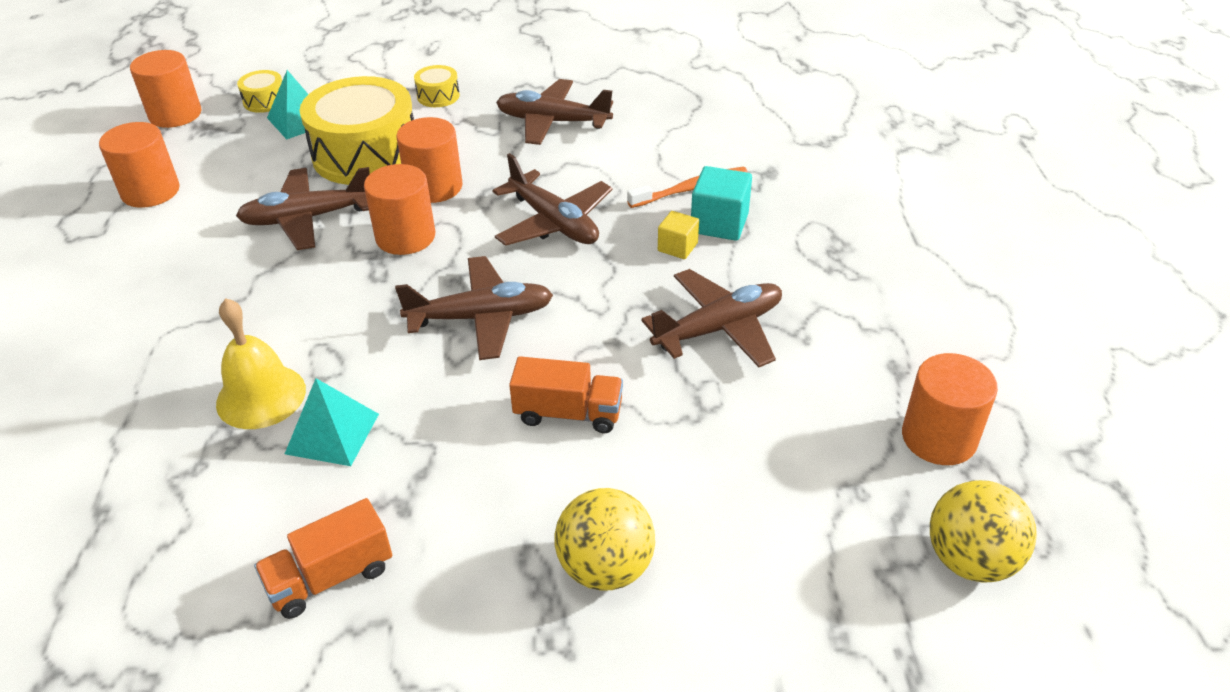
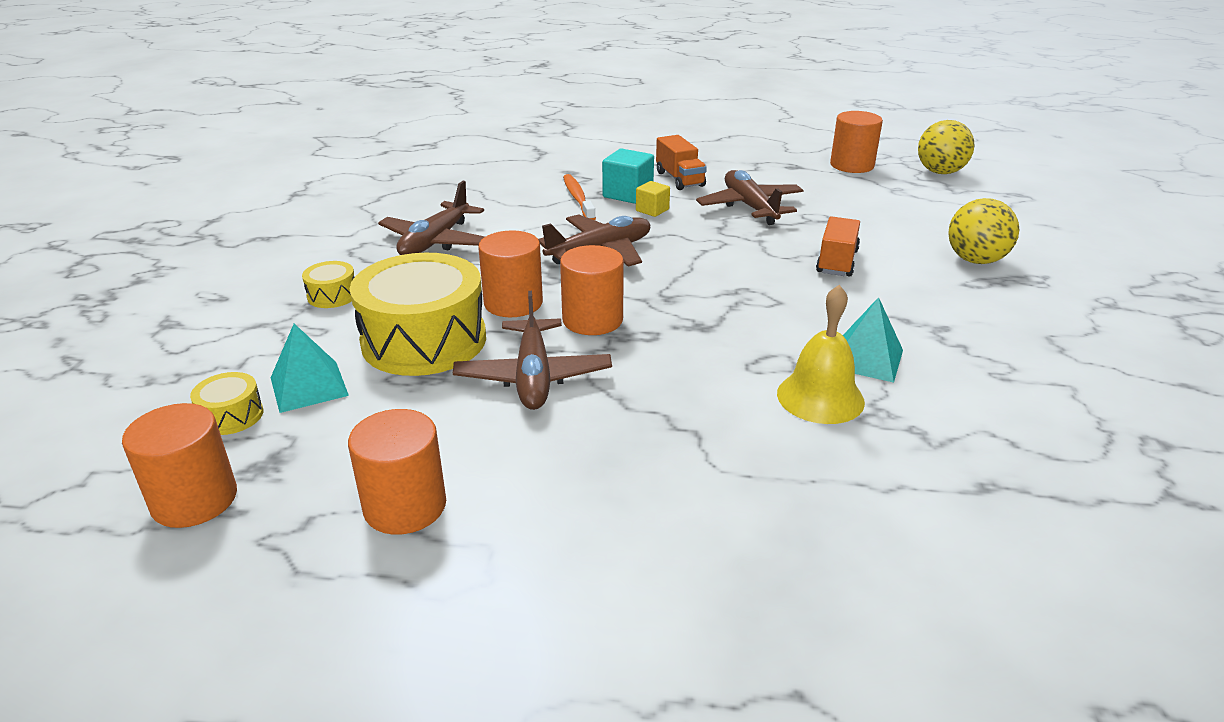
camera: 80 degrees left, 10 degrees down
orange truck [254,498,392,619] -> orange truck moved to [656,135,707,190]
brown plane [395,256,553,360] -> none

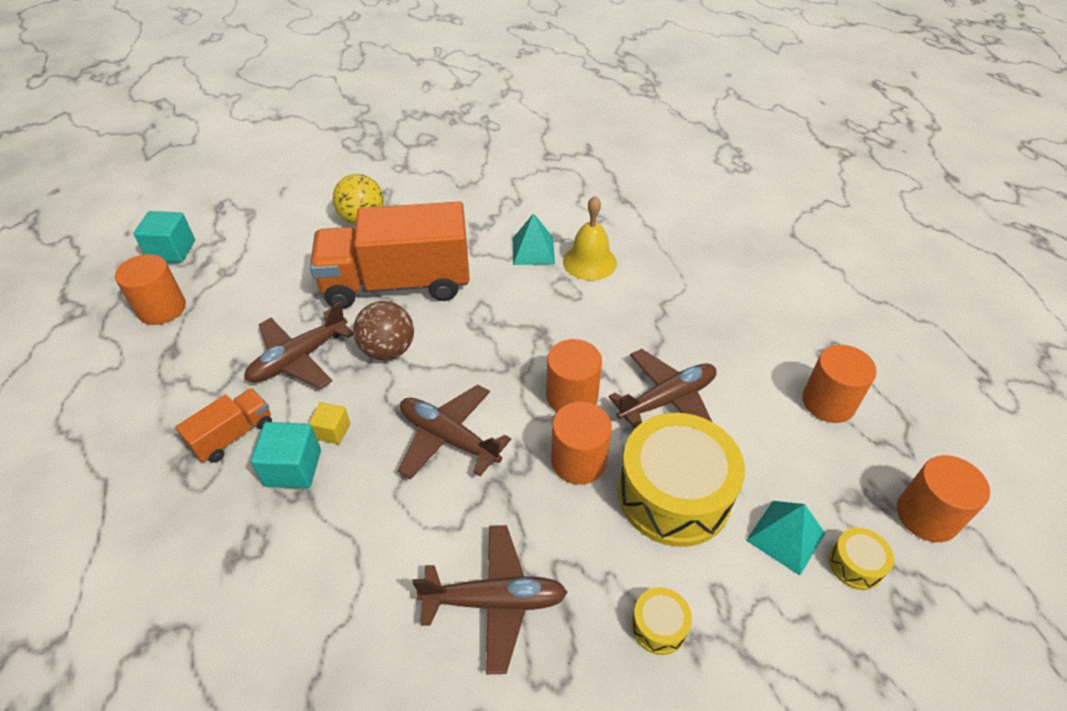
camera: 115 degrees left, 15 degrees up
orange toothbrush [563,174,596,220] -> none
orange truck [816,216,860,277] -> orange truck [310,201,470,309], size x2.21
yellow ball [918,120,975,174] -> turquoise cube [133,211,195,263]
none -> brown ball [353,301,414,360]

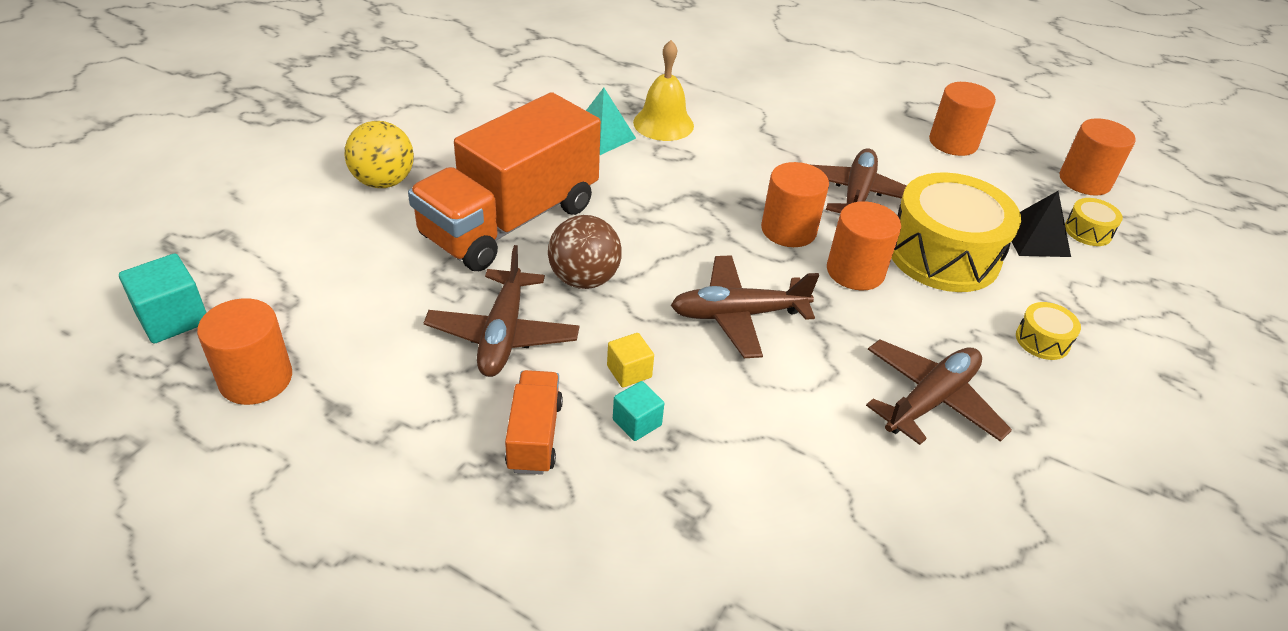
camera: 45 degrees left, 5 degrees down
turquoise cube [251,422,321,489] -> turquoise cube [613,381,664,441], size x0.61
turquoise pyramid [746,501,825,576] -> black pyramid [1011,191,1071,257]

